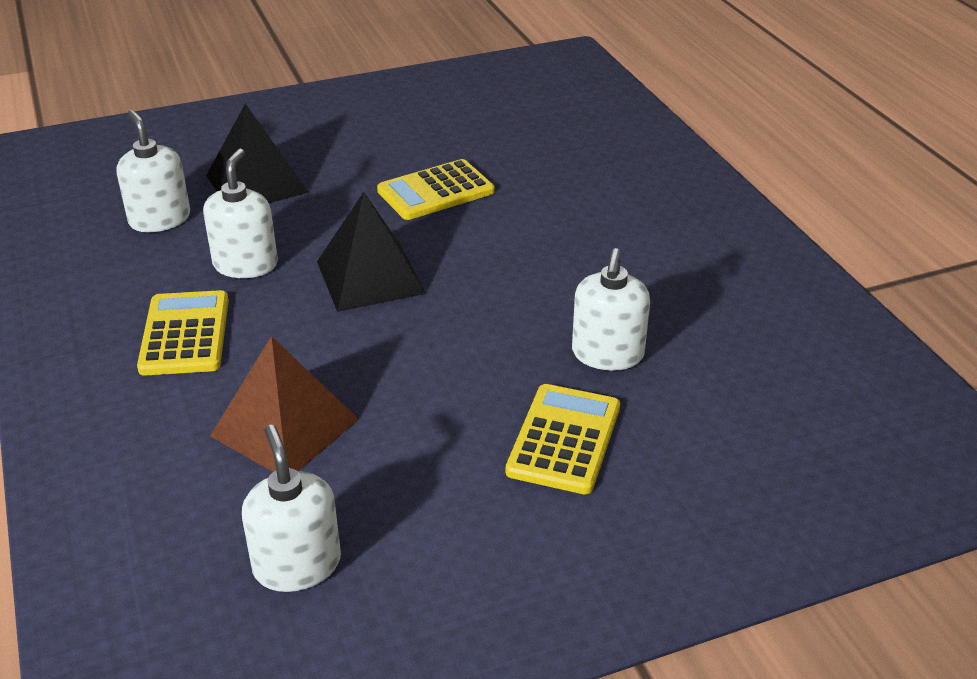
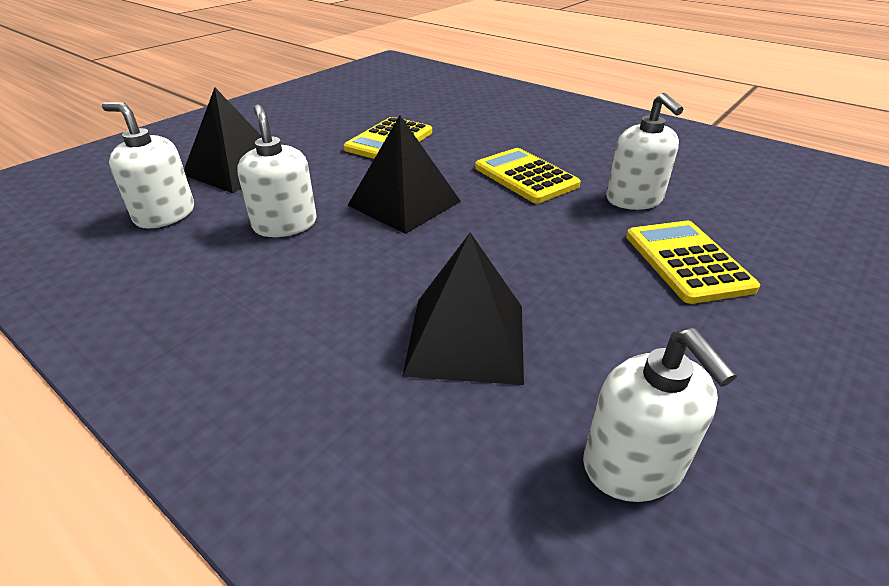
camera: 30 degrees left, 0 degrees up
yellow calculator [137,290,229,376] -> yellow calculator moved to [475,148,581,203]
brown pyramid [210,336,359,472] -> black pyramid [402,233,524,385]
white soap dispenser [242,425,341,592] -> white soap dispenser turned 150 degrees counterclockwise [583,328,737,502]

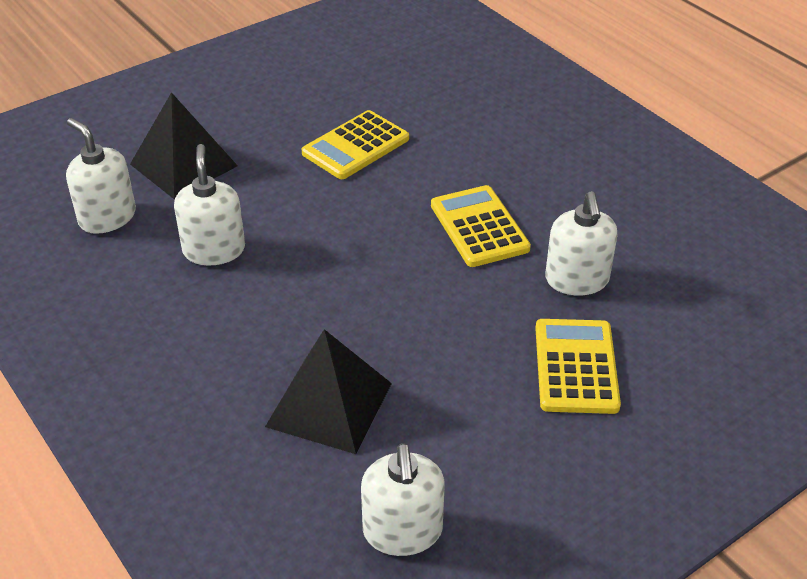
camera: 15 degrees right, 5 degrees up
black pyramid [347,115,461,234] -> none

